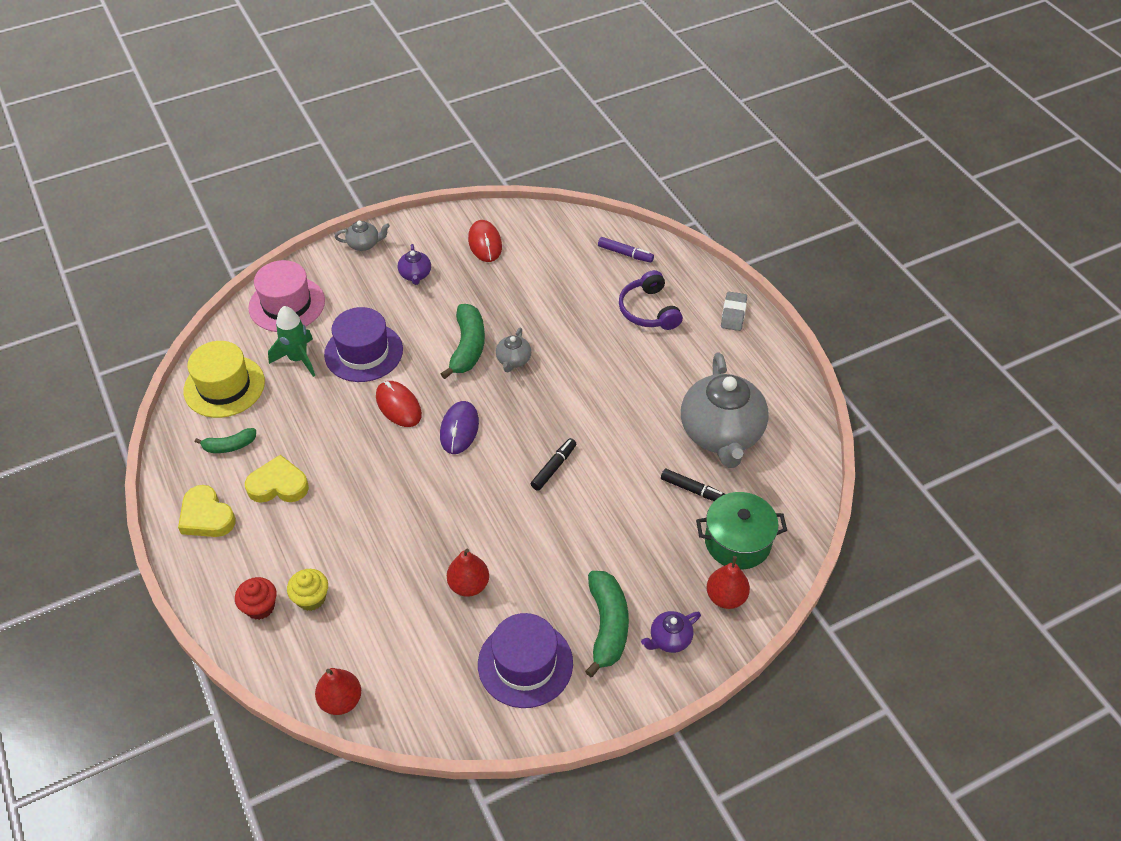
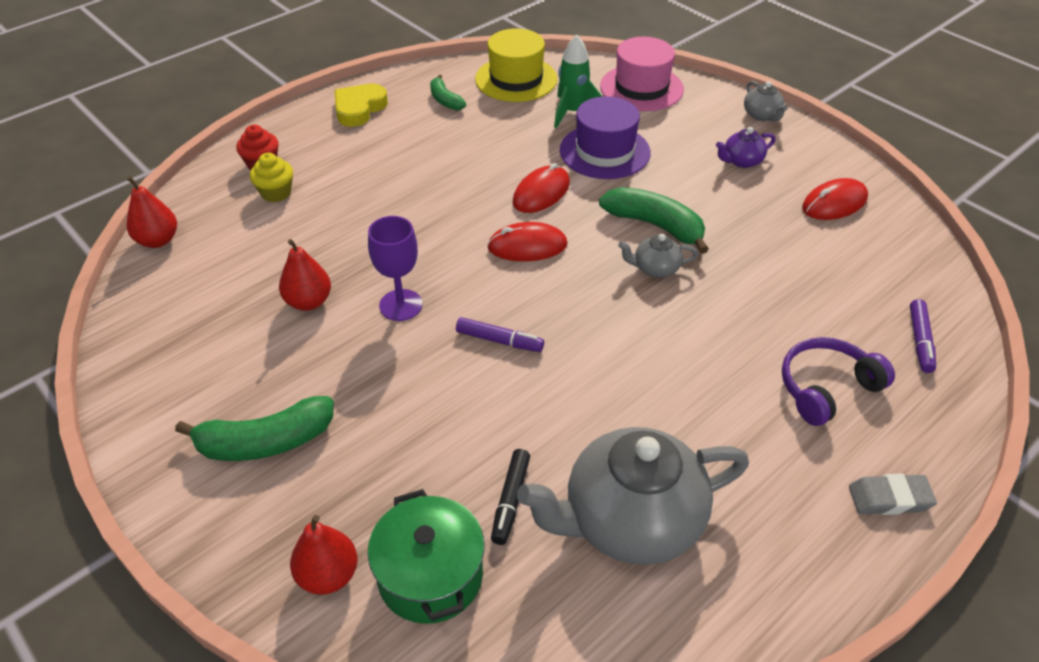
camera: 75 degrees right, 5 degrees down
yellow heart [245,455,309,503] -> none
purple mouse [440,401,479,454] -> red mouse [487,222,567,261]
green banana [441,304,485,379] -> green banana turned 135 degrees counterclockwise [599,187,709,254]
purple hat [478,613,573,708] -> none
black marker [531,438,576,491] -> purple marker [456,317,544,352]
purple teapot [641,611,701,653] -> none
none -> purple goblet [368,216,423,321]

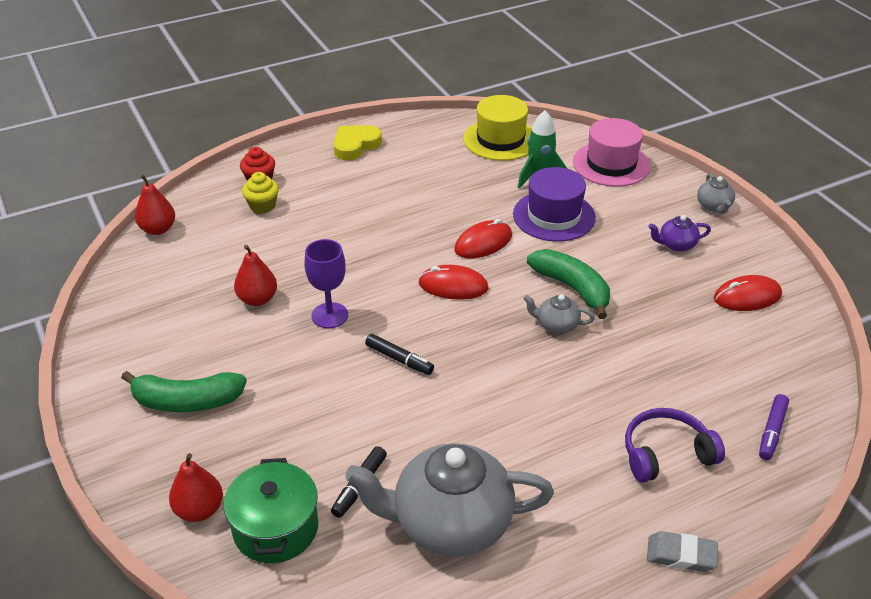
camera: 15 degrees right, 5 degrees down
green banana [430,75,466,110] -> none
purple marker [456,317,544,352] -> black marker [365,334,434,375]

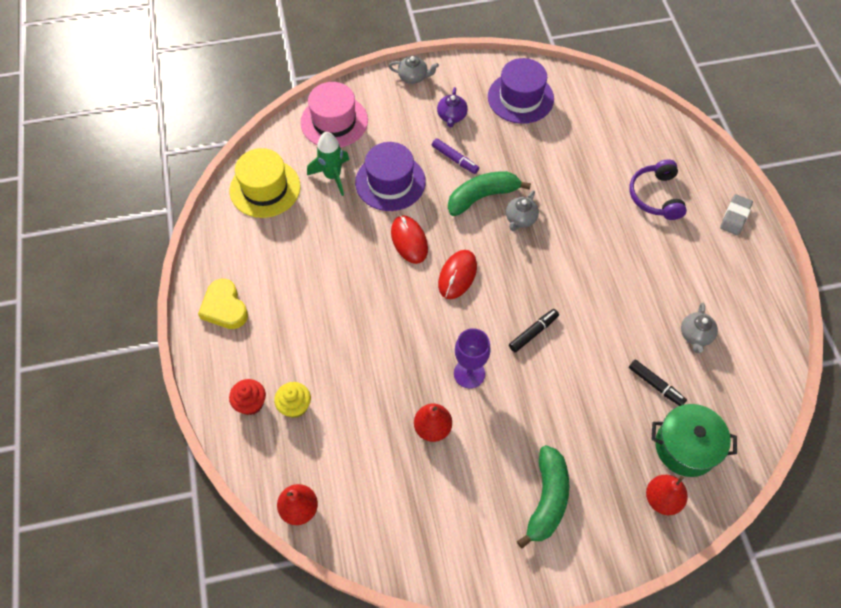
camera: 75 degrees left, 20 degrees up
grey teapot [345,443,554,557] -> grey teapot [681,303,718,353], size x0.44
red mouse [714,275,782,311] -> purple hat [488,58,554,124]
purple marker [759,394,789,460] -> purple marker moved to [432,138,479,174]

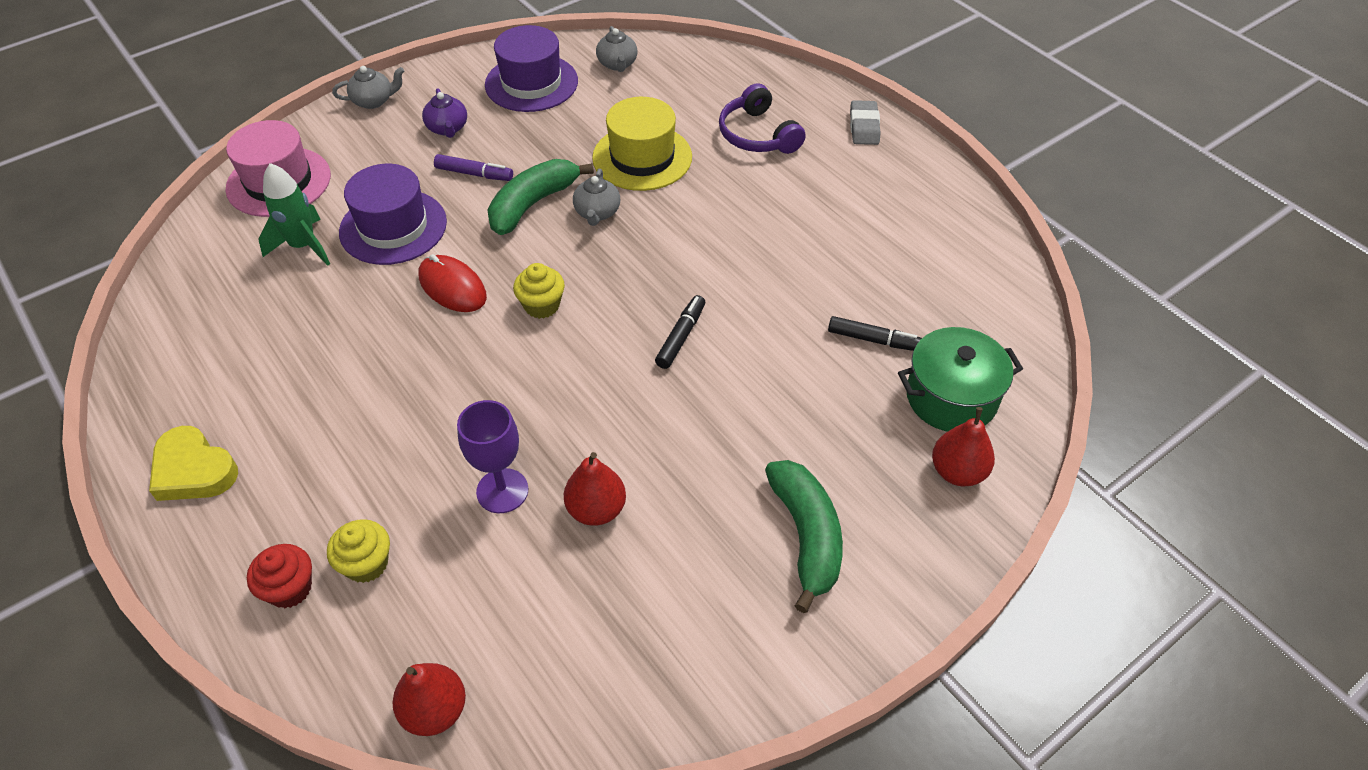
camera: 25 degrees left, 10 degrees down
yellow hat [230,148,301,218] -> yellow hat moved to [592,97,692,191]
red mouse [438,250,477,299] -> yellow cupcake [513,263,565,319]
purple goblet [454,328,491,388] -> purple goblet moved to [457,400,528,513]
grey teapot [681,303,718,353] -> grey teapot moved to [596,26,638,72]

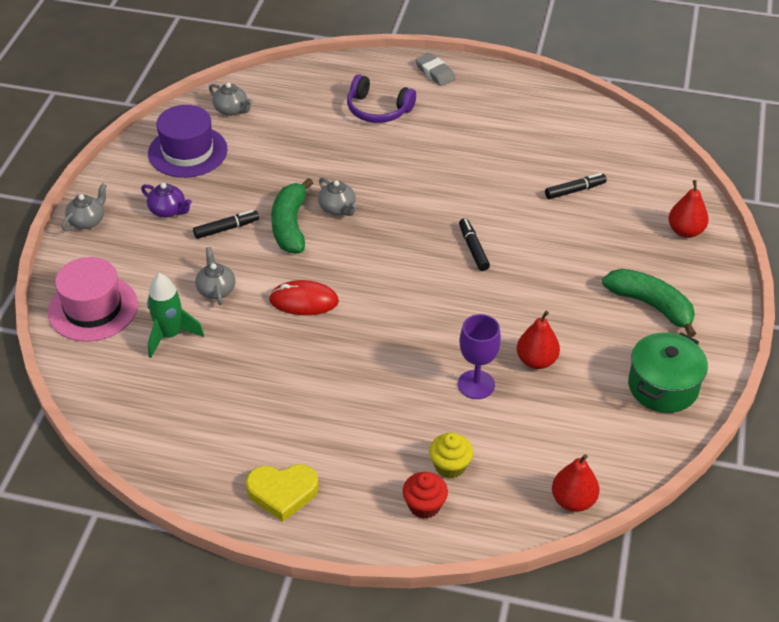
camera: 40 degrees left, 5 degrees down
purple hat [339,164,447,265] -> grey teapot [195,247,235,305]
purple marker [434,154,513,181] -> black marker [193,210,259,239]
yellow cupcake [513,263,565,319] -> none
yellow hat [592,97,692,191] -> none
green pot [898,327,1023,432] -> green pot moved to [628,332,708,413]

